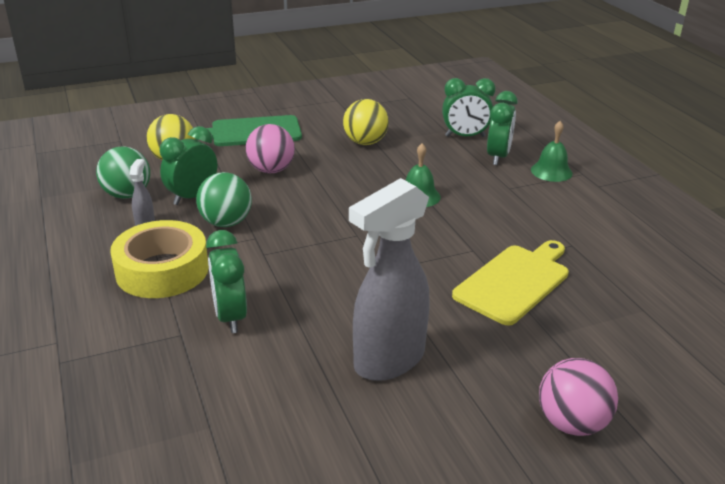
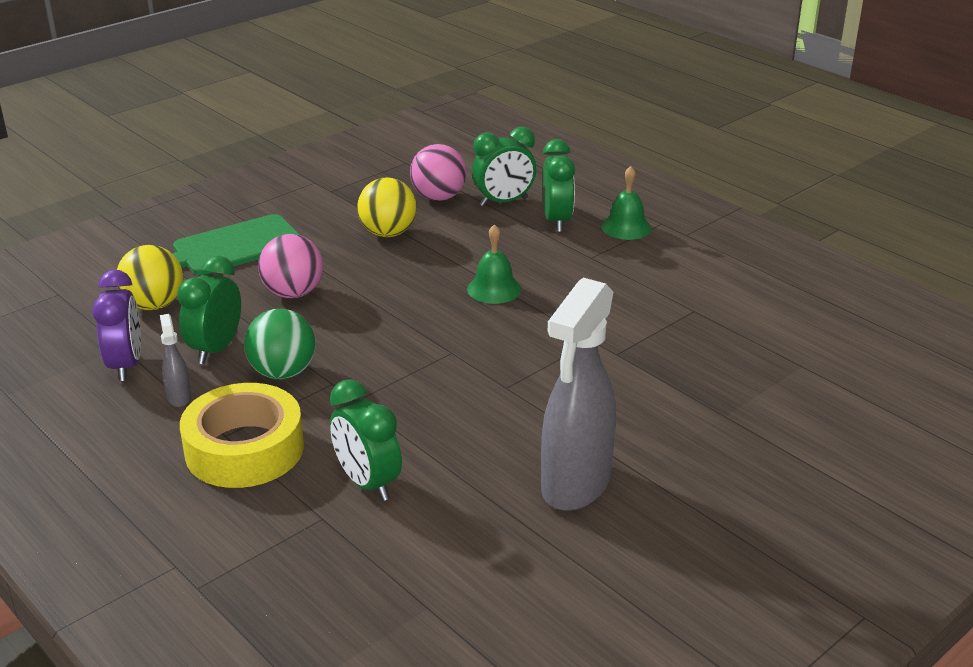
camera: 20 degrees left, 0 degrees up
green ball [96,146,150,199] -> purple clock [92,269,141,381]
yellow cutting board [452,240,569,326] -> none
pink ball [539,358,618,436] -> pink ball moved to [410,144,466,201]

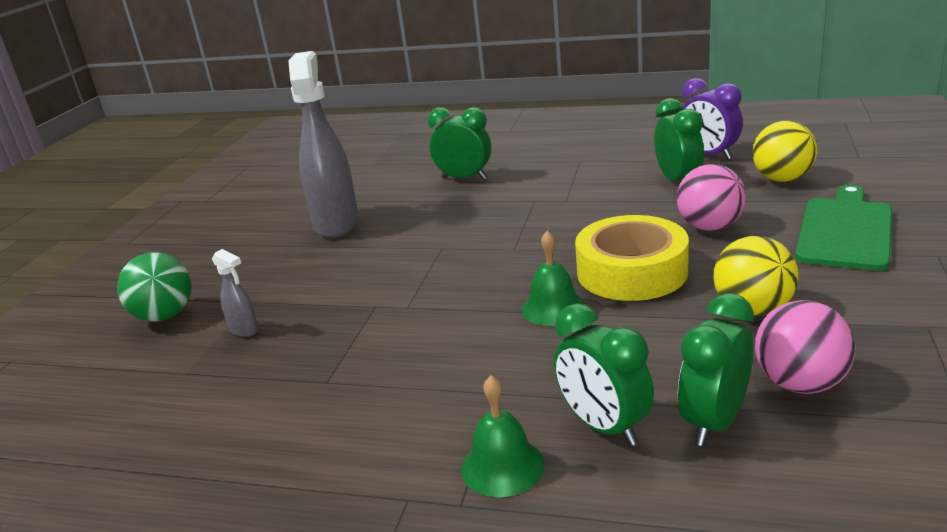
camera: 150 degrees right, 5 degrees down
grey spray bottle [160,314,191,407] -> grey spray bottle moved to [212,249,259,337]
yellow tape [180,383,304,488] -> yellow tape moved to [575,215,689,301]
green ball [244,309,316,380] -> green ball moved to [117,252,191,322]

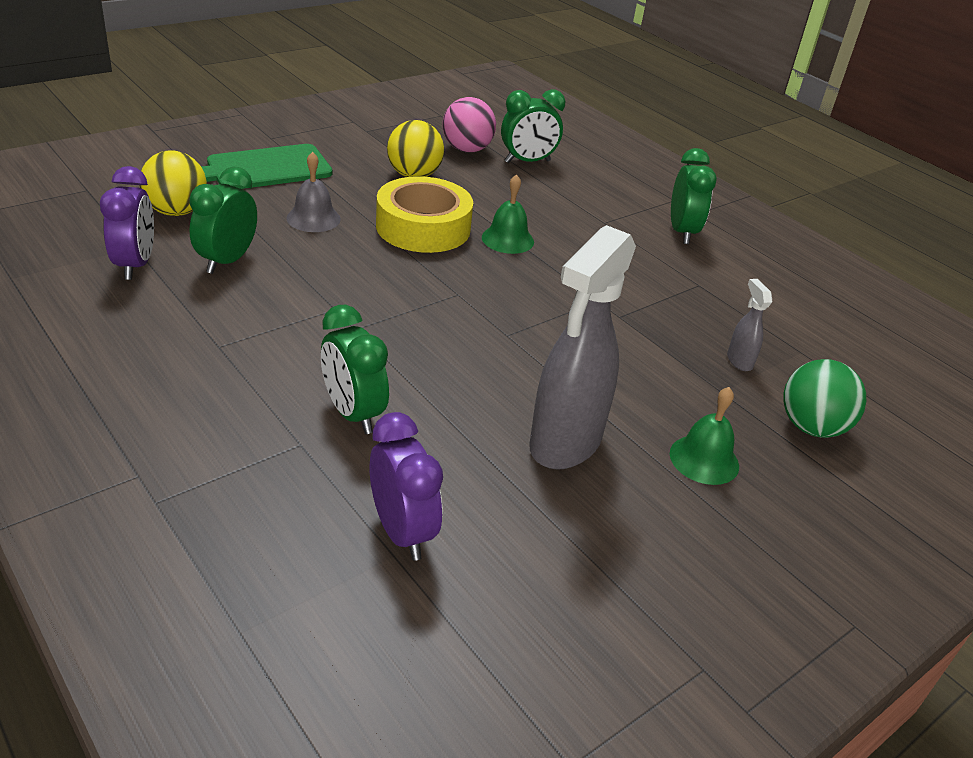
camera: 150 degrees left, 10 degrees up
green bell [461,375,545,497] -> green bell moved to [670,387,739,485]
green clock [554,303,654,446] -> green clock moved to [671,148,717,244]
pink ball [677,164,746,231] -> grey bell [286,152,341,232]
none -> purple clock [369,412,443,561]

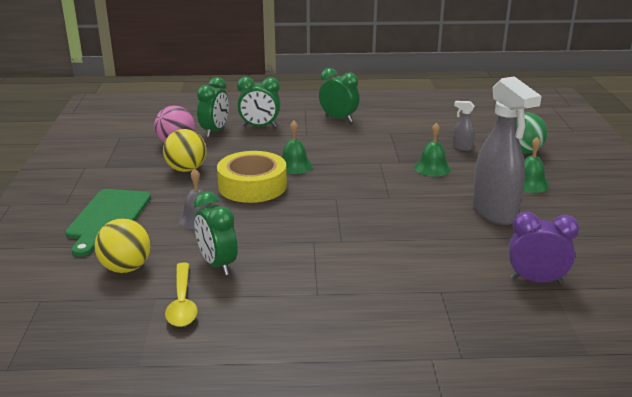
camera: 50 degrees left, 10 degrees down
purple clock [100,166,154,280] -> yellow spoon [165,263,198,327]
green clock [321,305,389,434] -> green clock moved to [237,77,281,128]
none -> green bell [414,123,451,176]

